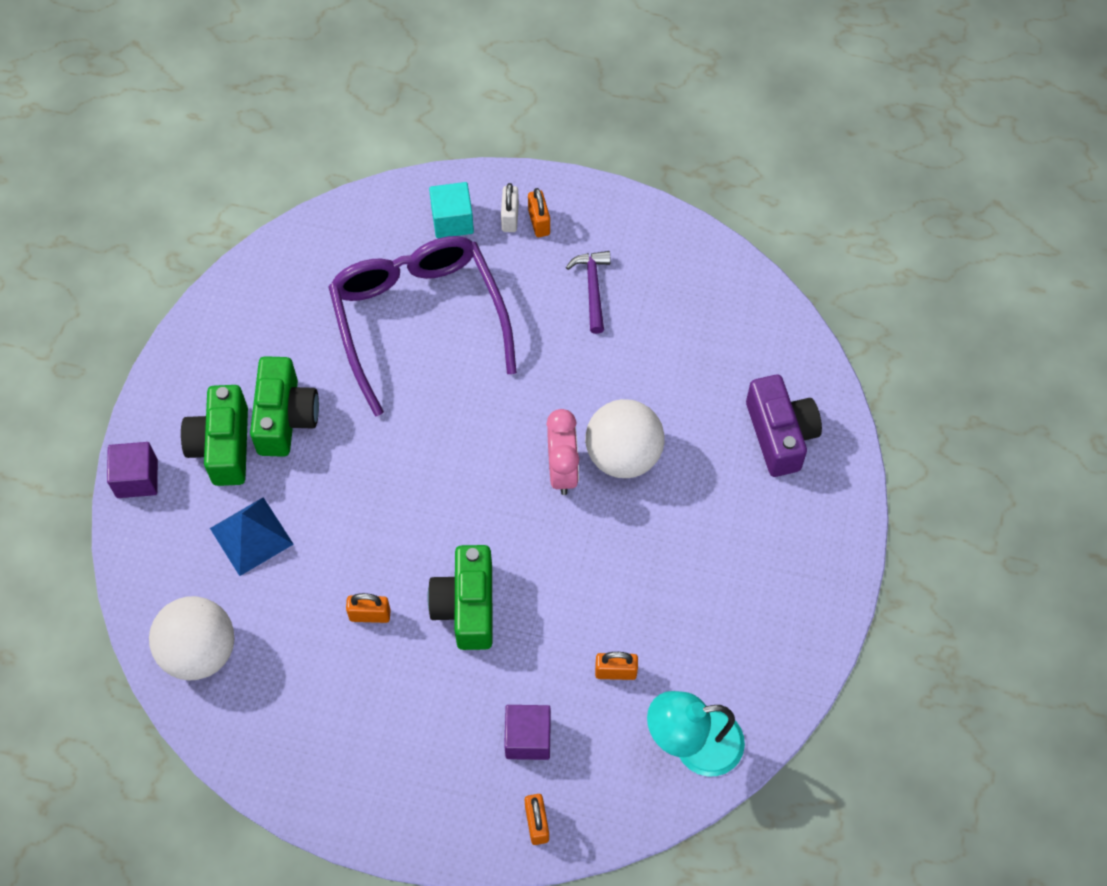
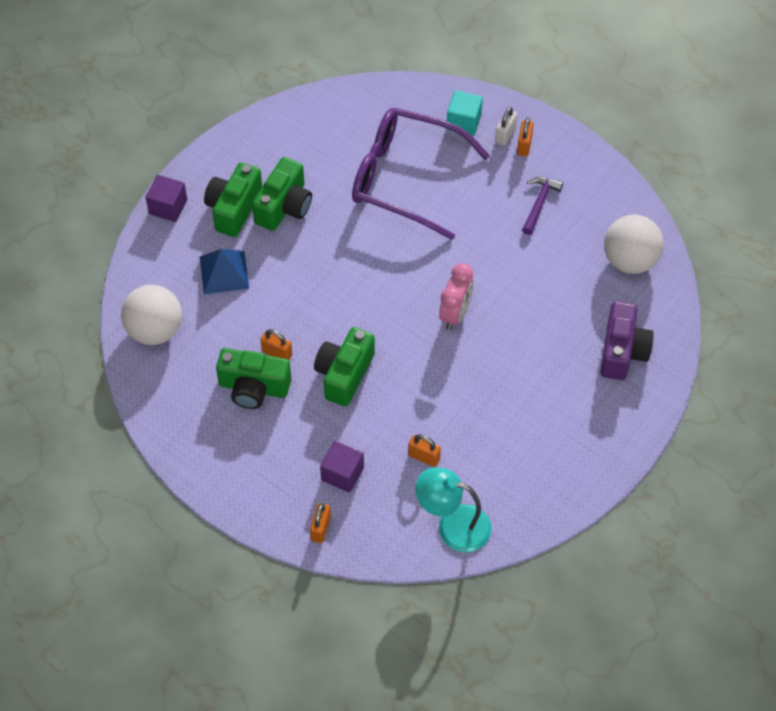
camera: 25 degrees right, 5 degrees down
purple glasses [328,236,517,417] -> purple glasses turned 75 degrees counterclockwise [352,108,490,240]
white ball [585,399,665,478] -> white ball moved to [604,215,664,274]
none -> green camera [216,348,291,409]

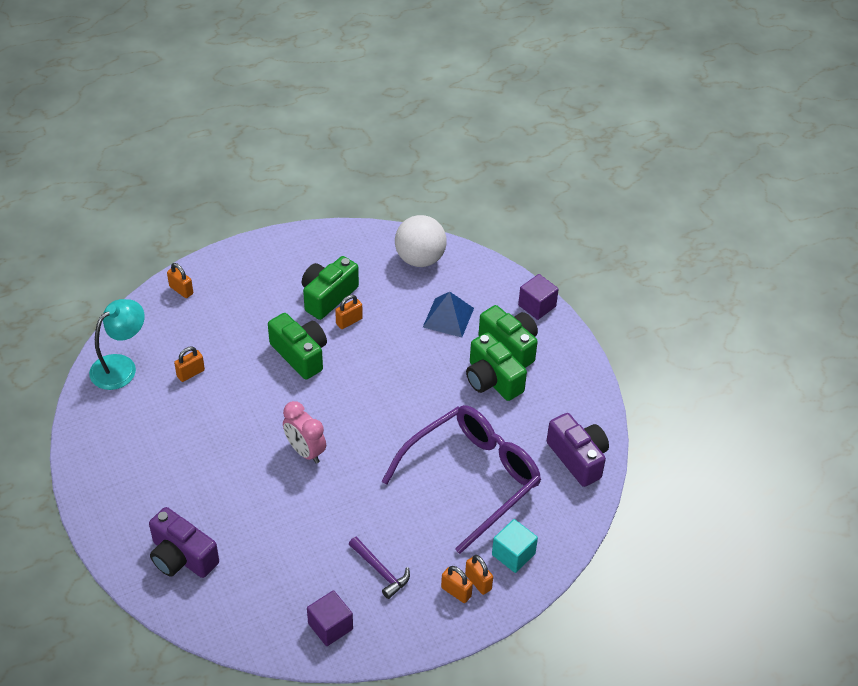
camera: 115 degrees right, 10 degrees down
purple cube [320,440,364,493] -> purple cube moved to [307,590,353,646]
white padlock [495,107,517,146] -> orange padlock [465,555,493,595]
white ball [604,215,664,274] -> none
none -> purple camera [547,413,609,487]

